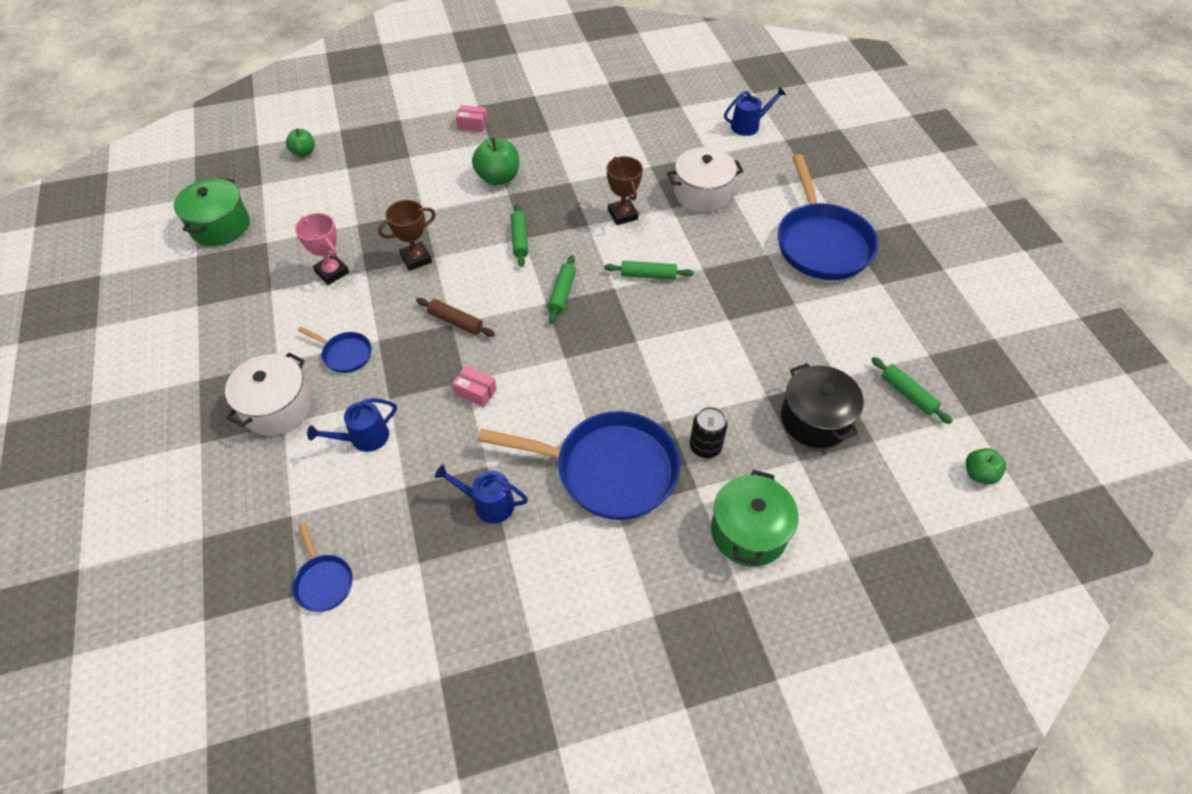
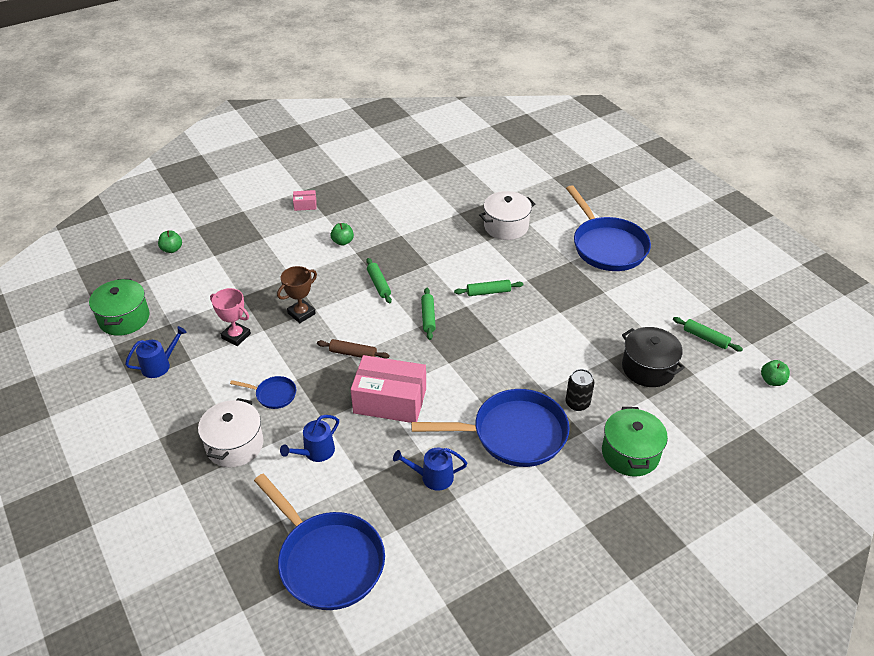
camera: 15 degrees left, 10 degrees down
blue pan [292,523,353,612] -> blue pan [254,474,385,610], size x2.22
pink box [452,366,497,407] -> pink box [351,355,426,423], size x2.35
green apple [472,137,519,185] -> green apple [331,223,354,246], size x0.60
brown trophy [607,156,643,225] -> none
blue watering can [724,86,786,136] -> blue watering can moved to [125,326,187,378]

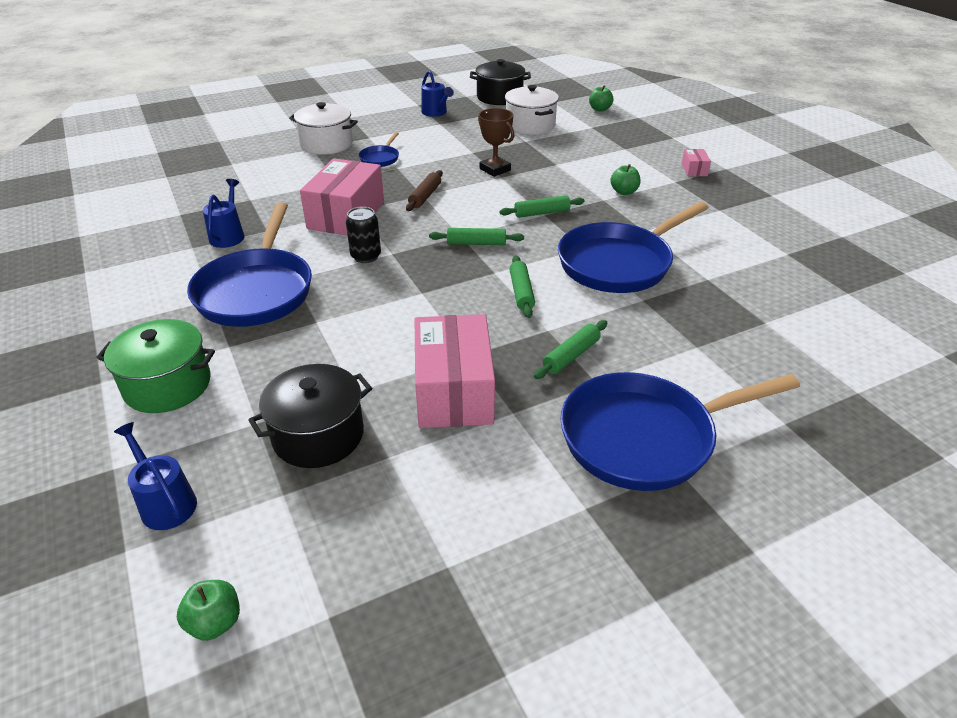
camera: 95 degrees right, 5 degrees down
green pot [89,279,150,336] -> black pot [470,59,531,105]
pink trophy [210,288,251,346] -> none
blue pan [254,474,385,610] -> blue pan moved to [558,202,708,293]
blue watering can [280,415,339,462] -> blue watering can moved to [114,422,197,530]
white pot [479,191,535,240] -> white pot moved to [505,85,559,135]
black can [565,369,595,411] -> black can moved to [346,207,381,263]
green rolling pin [673,317,743,352] -> green rolling pin moved to [534,320,607,379]
none -> pink box [415,314,495,428]

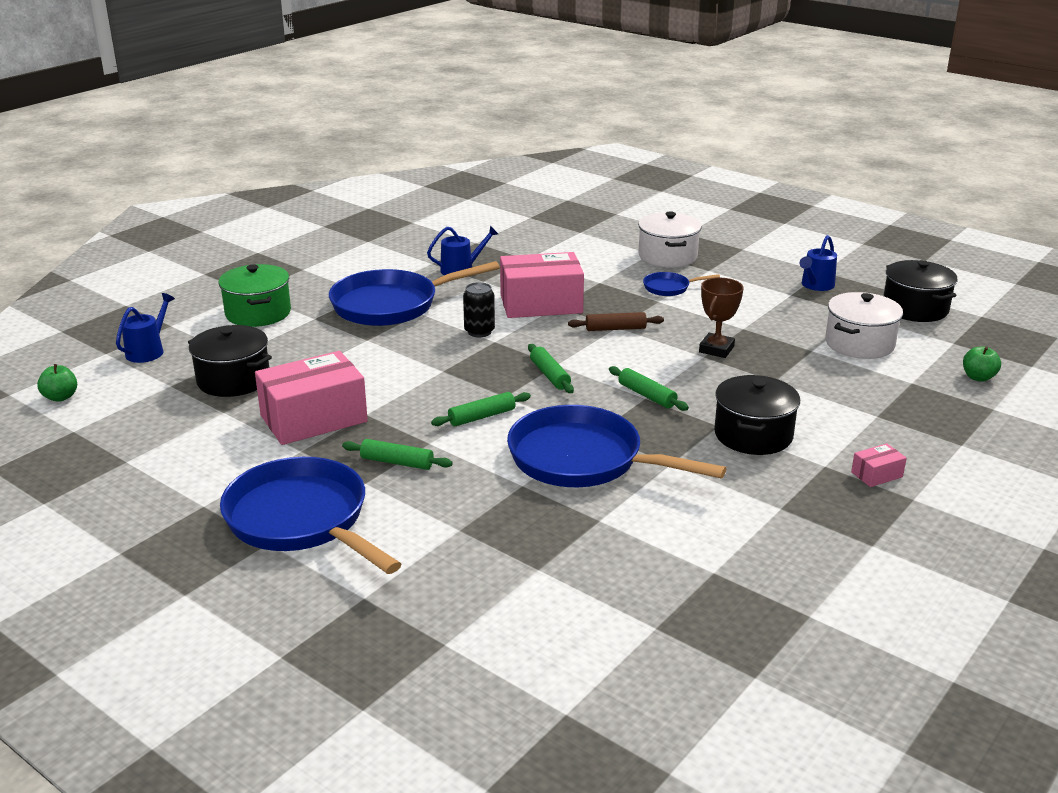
camera: 65 degrees right, 10 degrees down
green apple [610,164,641,195] -> black pot [714,375,800,455]

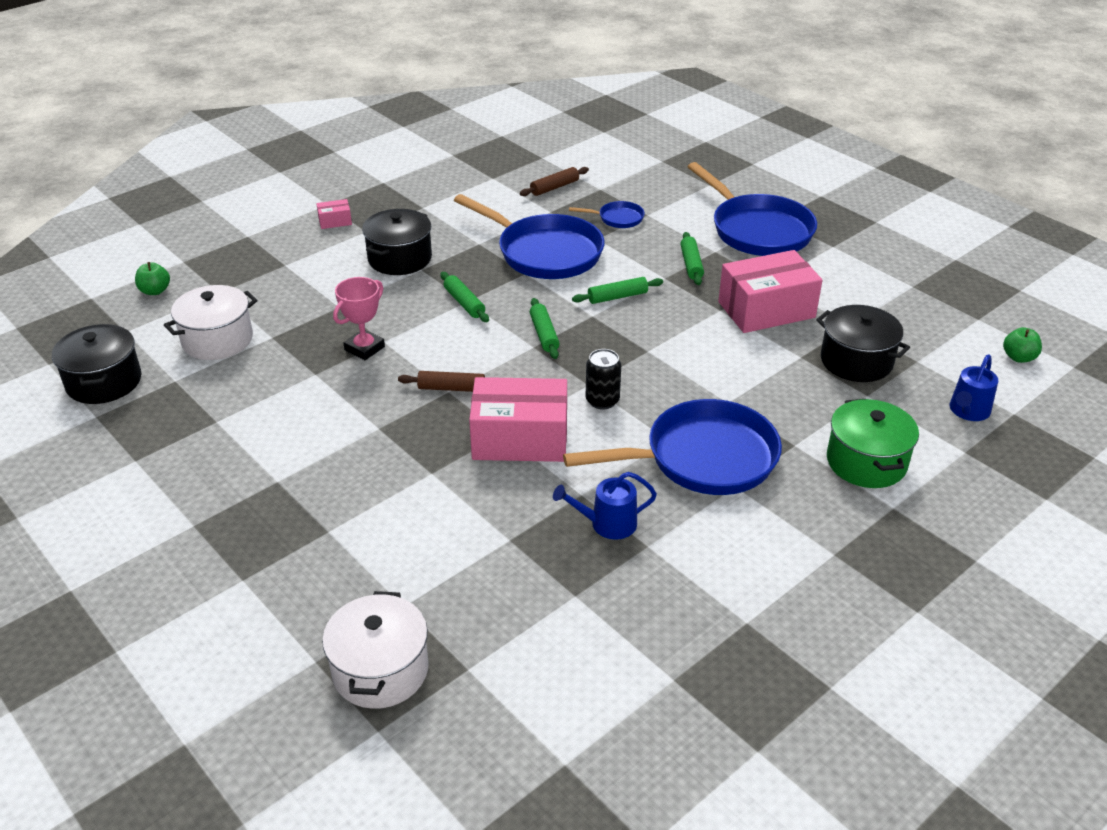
camera: 170 degrees left, 10 degrees up
green rolling pin [342,439,453,470] -> green rolling pin turned 60 degrees clockwise [680,232,704,285]
white pot [638,211,702,268] -> white pot moved to [322,591,429,709]
blue pan [643,272,720,296] -> blue pan moved to [569,201,645,228]
brown trophy [699,278,744,358] -> pink trophy [333,277,385,360]
blue watering can [799,235,837,291] -> none
none -> brown rolling pin [520,167,589,196]

